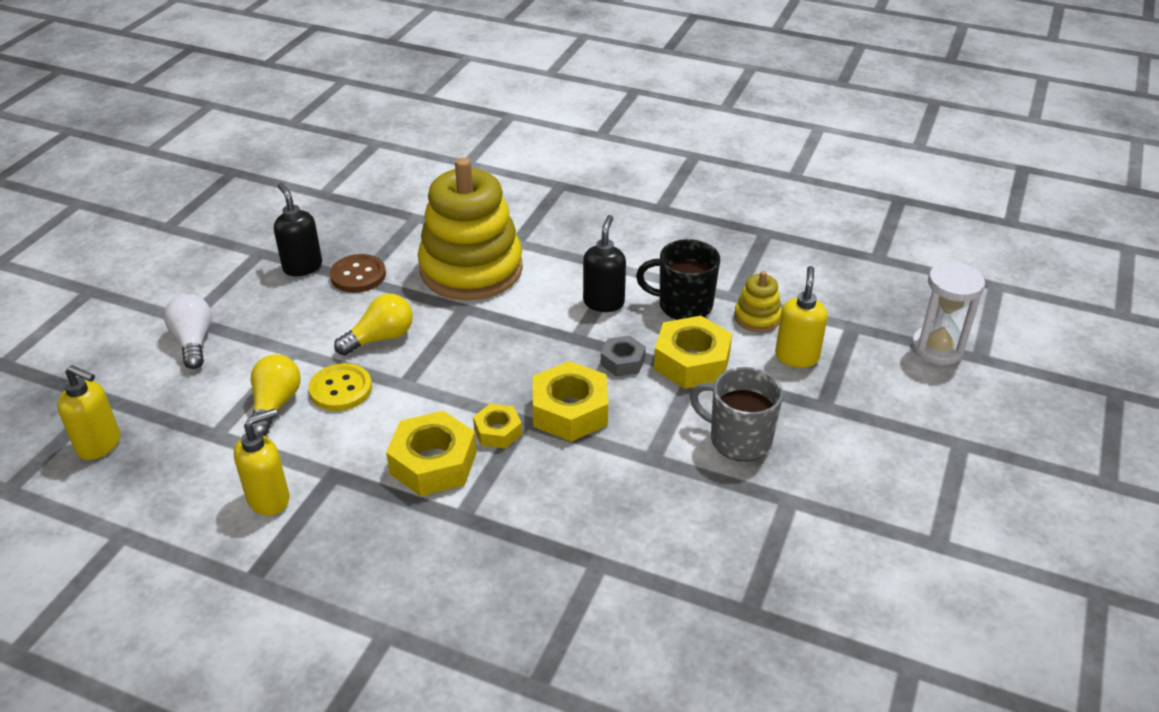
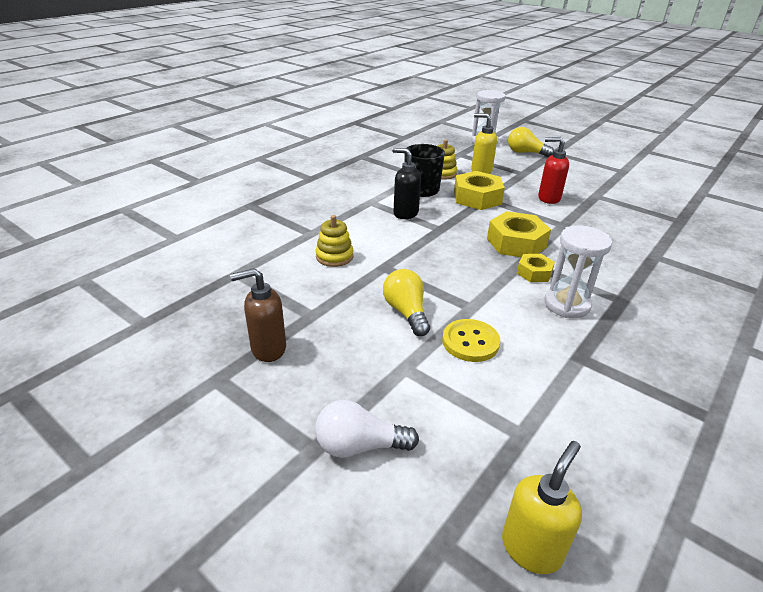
camera: 75 degrees left, 5 degrees down
yellow soap dispenser [234,408,289,516] -> none
yellow light bulb [250,354,301,436] -> yellow light bulb moved to [508,127,554,157]
black soap dispenser [274,183,322,276] -> brown soap dispenser [230,268,286,362]
brown button [330,254,386,293] -> none
yellow nut [386,411,476,496] -> white hourglass [544,226,612,318]
yellow stacking toy [418,158,523,300] -> yellow stacking toy [316,215,354,267], size x0.43
grey nut [601,335,646,377] -> none
grey mug [690,367,783,461] -> red soap dispenser [538,137,569,204]

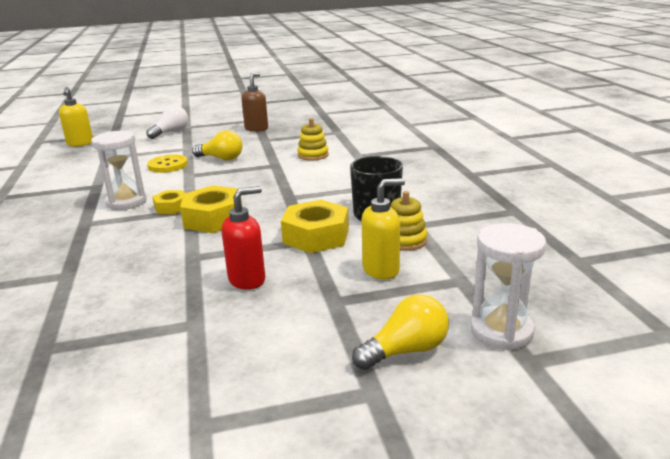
camera: 130 degrees right, 10 degrees down
black soap dispenser [392,148,421,219] -> none

